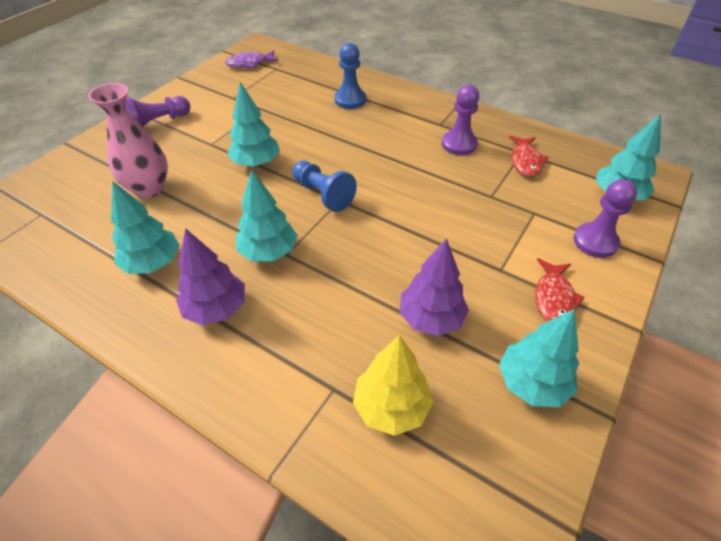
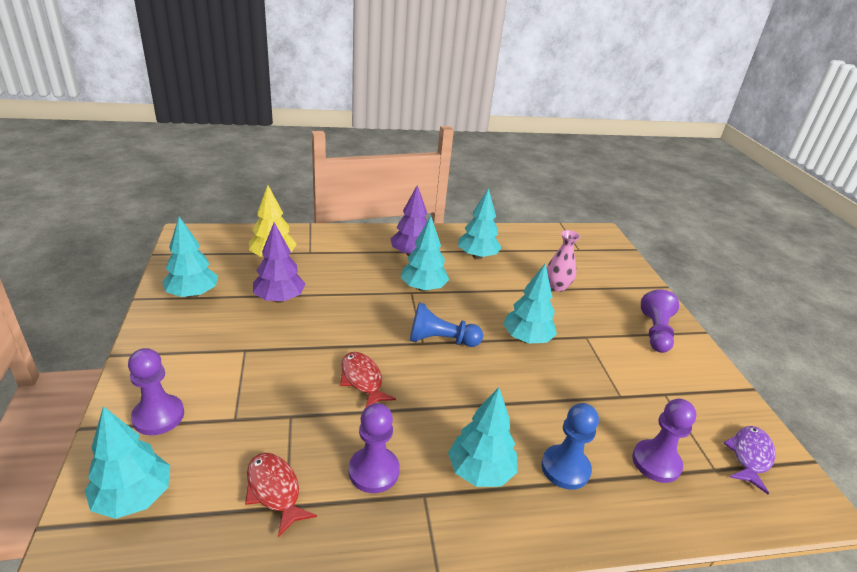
camera: 135 degrees right, 15 degrees down
pink vase [88,83,168,198] -> pink vase [547,230,580,292], size x0.66
red fish [535,258,585,322] -> red fish moved to [340,352,396,407]
none -> turquoise tree [448,387,517,487]
none -> purple pawn [632,399,696,483]

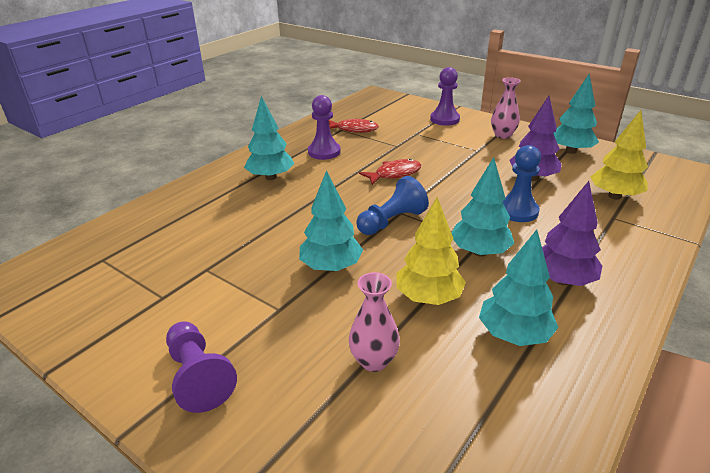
camera: 140 degrees right, 0 degrees up
turquoise tree [84,406,170,519] -> none
red fish [340,352,396,407] -> red fish turned 45 degrees counterclockwise [359,159,421,185]
blue pawn [541,403,599,490] -> blue pawn moved to [502,145,541,222]
purple pawn [632,399,696,483] -> none
purple fish [723,426,775,494] -> none
none -> yellow tree [397,197,466,305]
none -> pink vase [491,77,521,139]

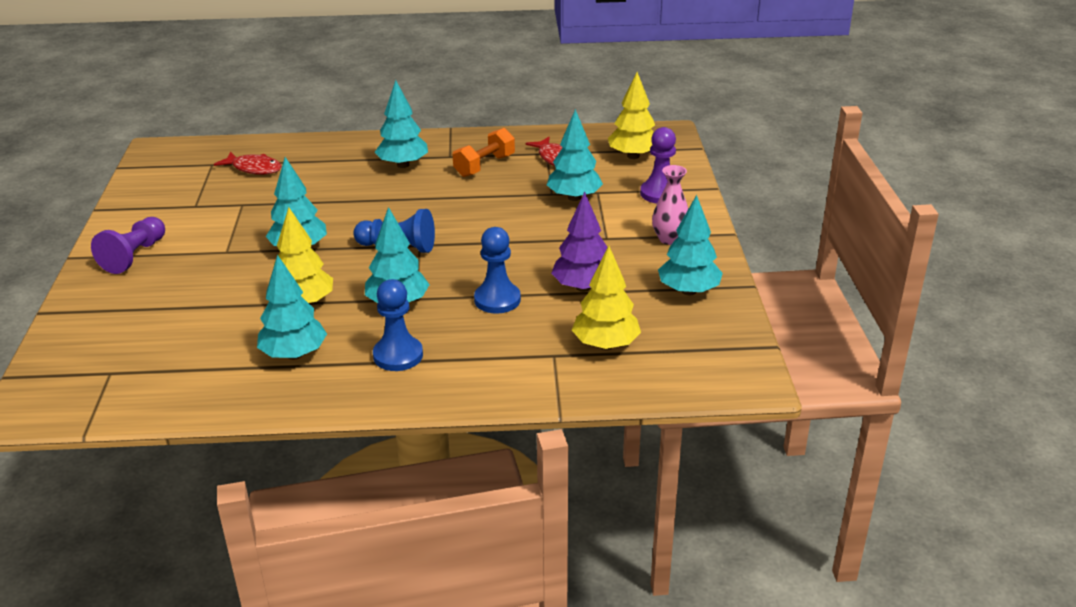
camera: 50 degrees right, 0 degrees up
purple pawn [308,95,341,160] -> orange dumbbell [453,128,515,177]
pink vase [349,272,400,372] -> none
red fish [359,159,421,185] -> red fish moved to [214,151,282,175]
purple tree [542,181,602,286] -> blue pawn [373,279,423,371]
none -> turquoise tree [547,109,603,201]
none -> yellow tree [608,72,655,159]

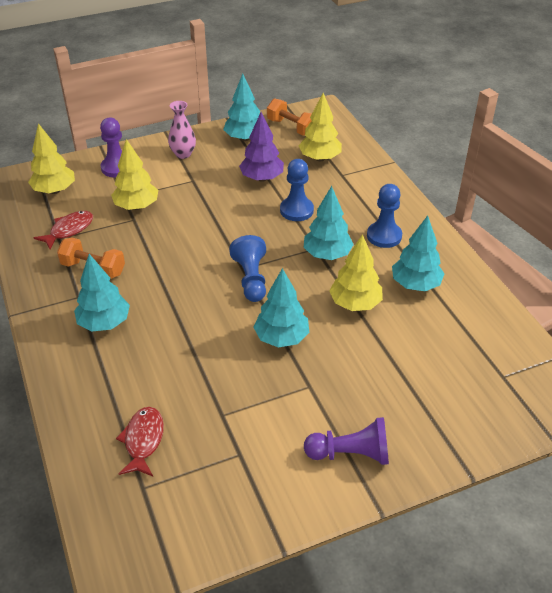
camera: 110 degrees left, 10 degrees up
turquoise tree [547,109,603,201] -> yellow tree [111,139,158,210]
none -> orange dumbbell [267,99,312,136]

